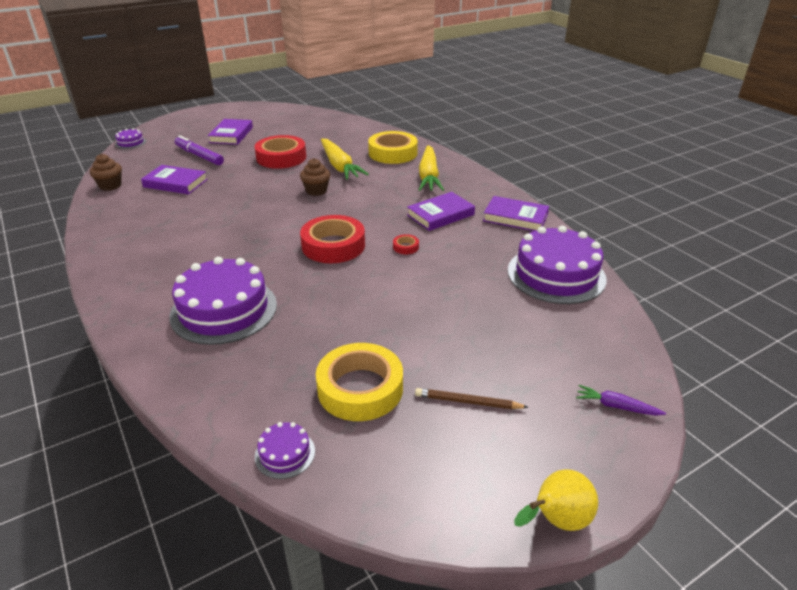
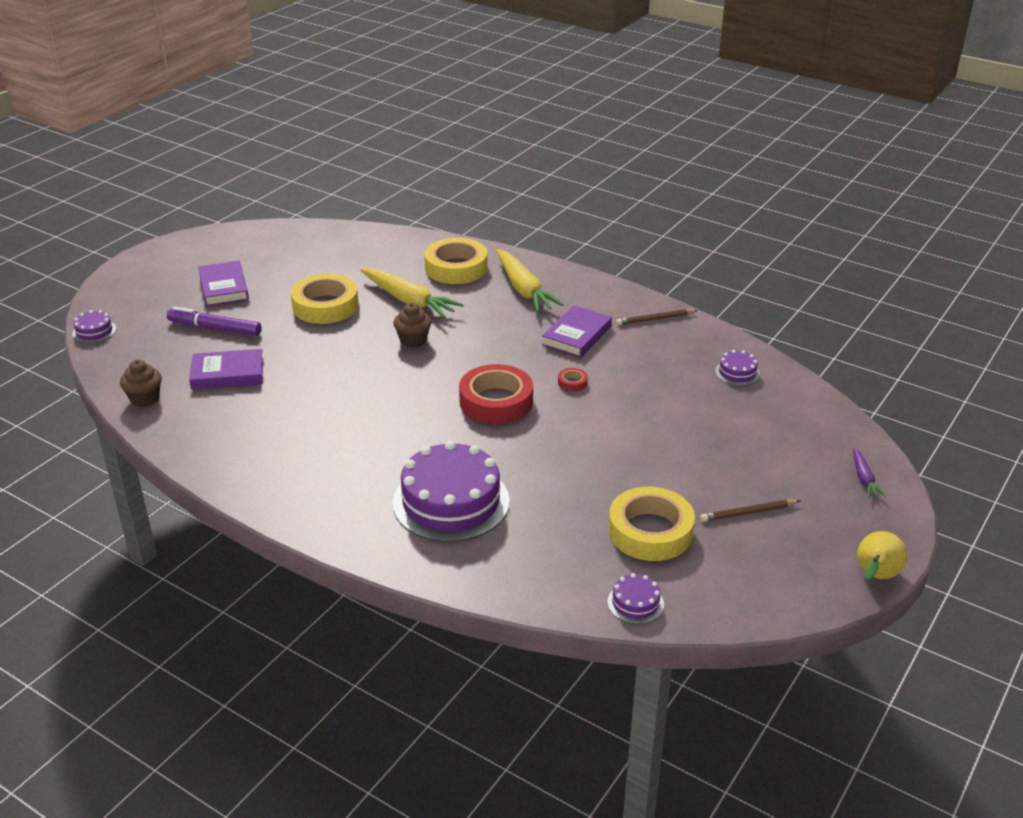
camera: 25 degrees left, 0 degrees up
red tape [254,135,306,169] -> yellow tape [291,274,359,324]
purple book [483,196,549,231] -> brown pencil [616,309,698,325]
purple cake [508,226,606,304] -> purple cake [715,350,760,386], size x0.44
purple carrot [576,385,666,416] -> purple carrot turned 90 degrees counterclockwise [853,448,886,498]

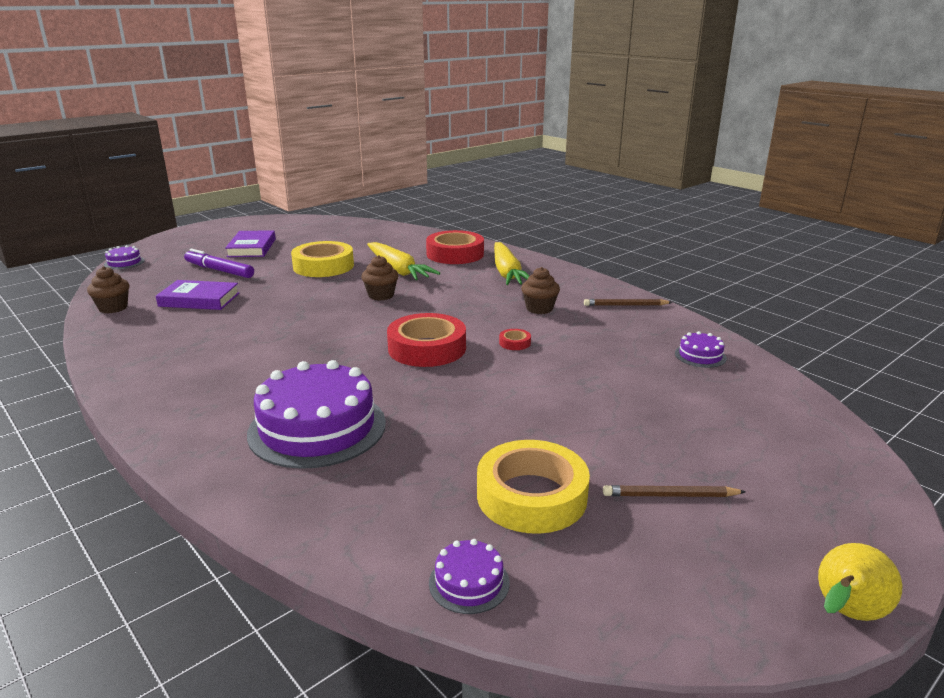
camera: 15 degrees right, 10 degrees down
yellow tape [425,238,488,284] -> red tape [426,230,484,264]
purple book [542,305,612,358] -> brown cupcake [521,267,560,314]
purple carrot [853,448,886,498] -> none

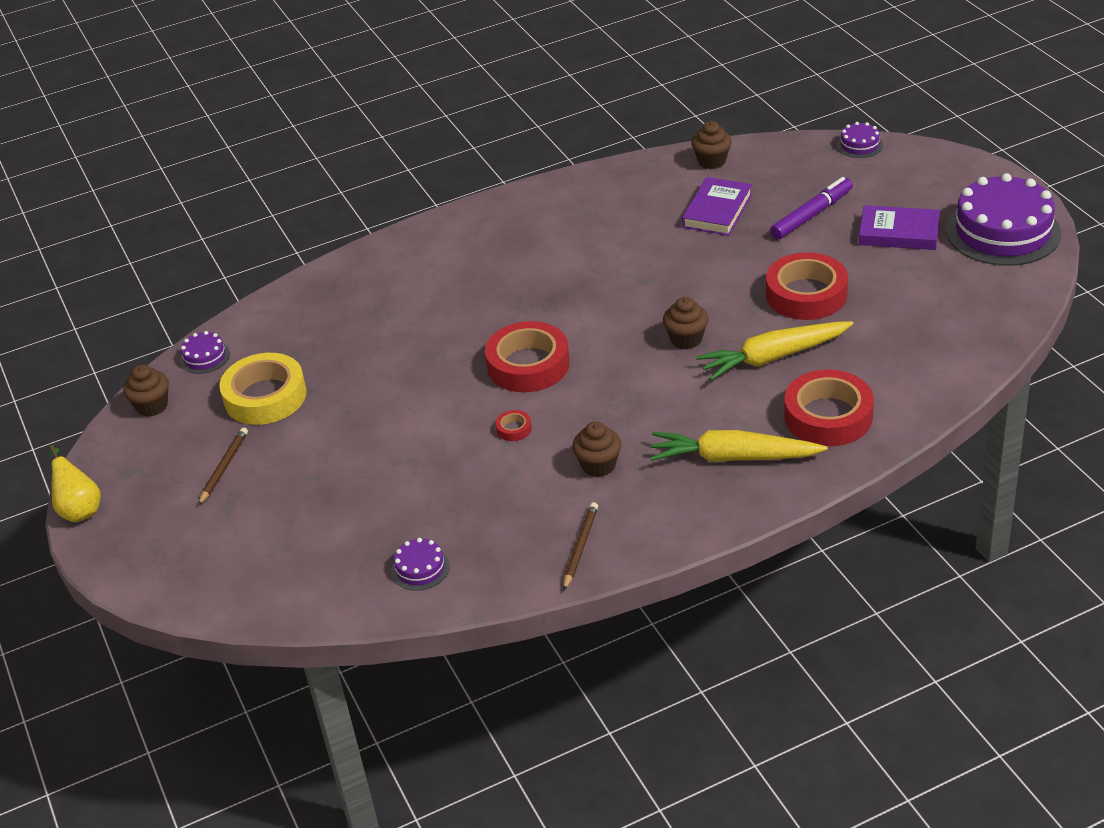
camera: 110 degrees right, 15 degrees up
purple cake [247,360,386,469] -> purple cake moved to [946,173,1061,266]
yellow tape [291,241,354,277] -> red tape [766,252,848,320]
none -> brown cupcake [123,364,169,417]

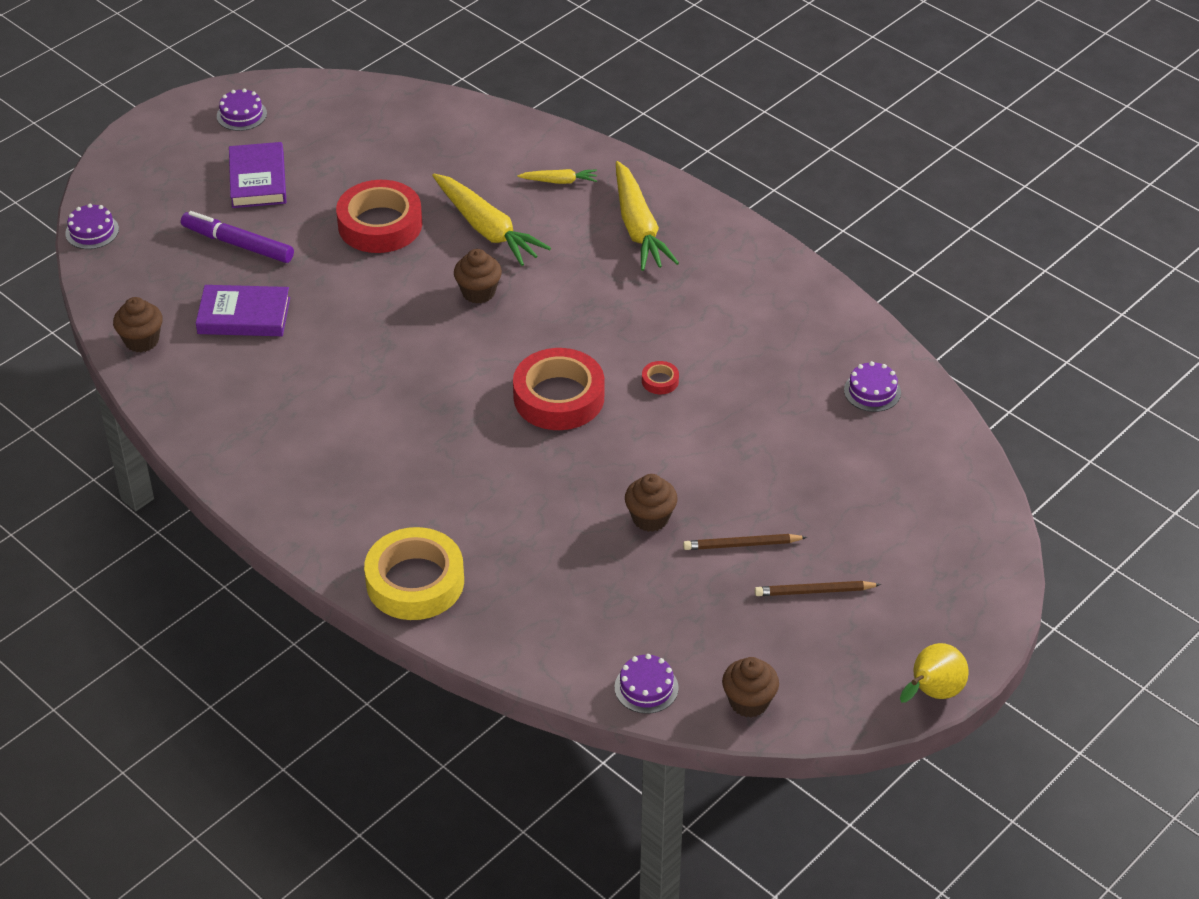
camera: 115 degrees left, 5 degrees up
yellow tape [219,353,307,425] -> yellow tape moved to [364,527,464,620]
brown pencil [563,502,598,590] -> brown pencil moved to [683,534,807,550]
brown cupcake [572,422,621,477] -> brown cupcake moved to [625,474,678,532]
red tape [784,370,874,446] -> yellow carrot [517,169,597,184]
purple cake [946,173,1061,266] -> purple cake [217,89,267,131], size x0.44

